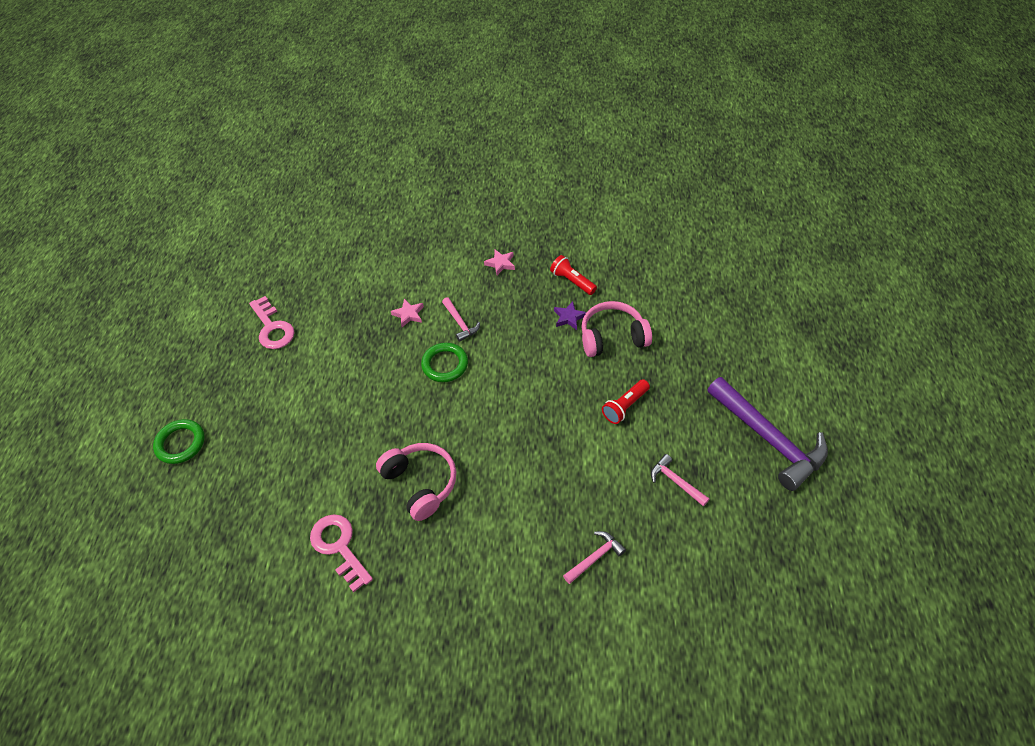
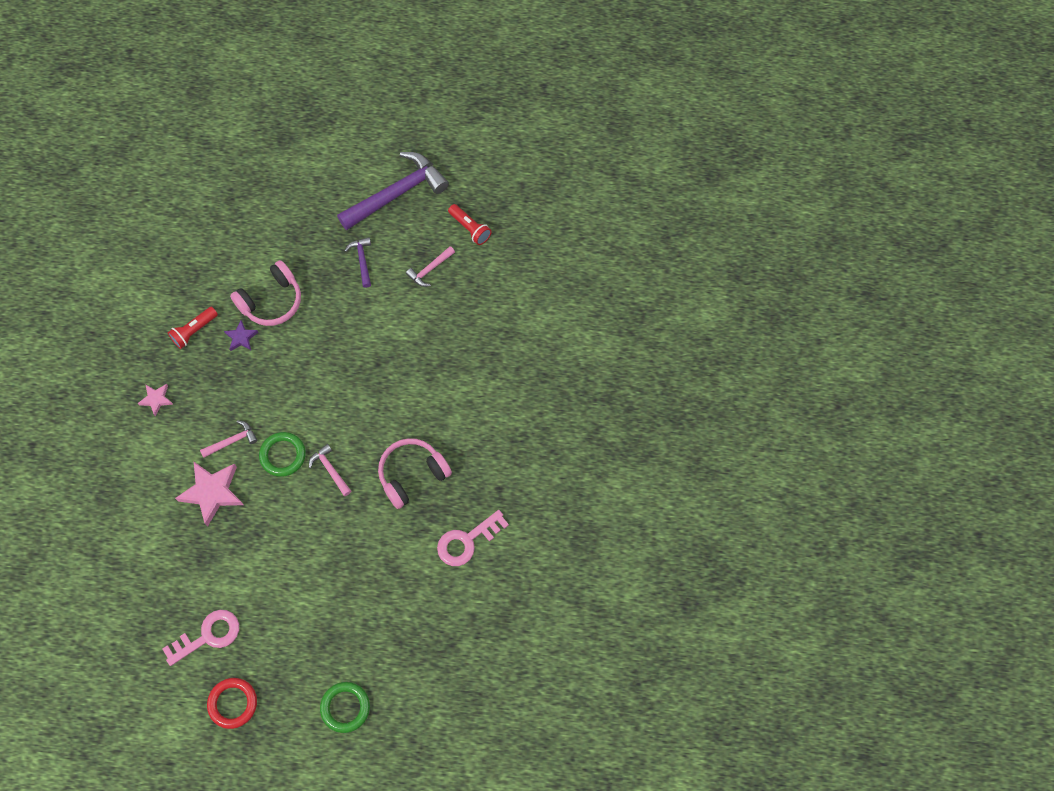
camera: 90 degrees left, 15 degrees up
pink star [391,299,424,327] -> pink star [175,462,244,527], size x1.90
pink hammer [563,531,626,584] -> pink hammer moved to [309,444,351,496]
pink headphones [581,301,652,357] -> pink headphones turned 120 degrees counterclockwise [230,260,301,326]
red flashlight [602,379,650,424] -> red flashlight moved to [448,204,492,245]
none -> red ring [207,678,257,729]
none -> purple hammer [345,237,371,288]

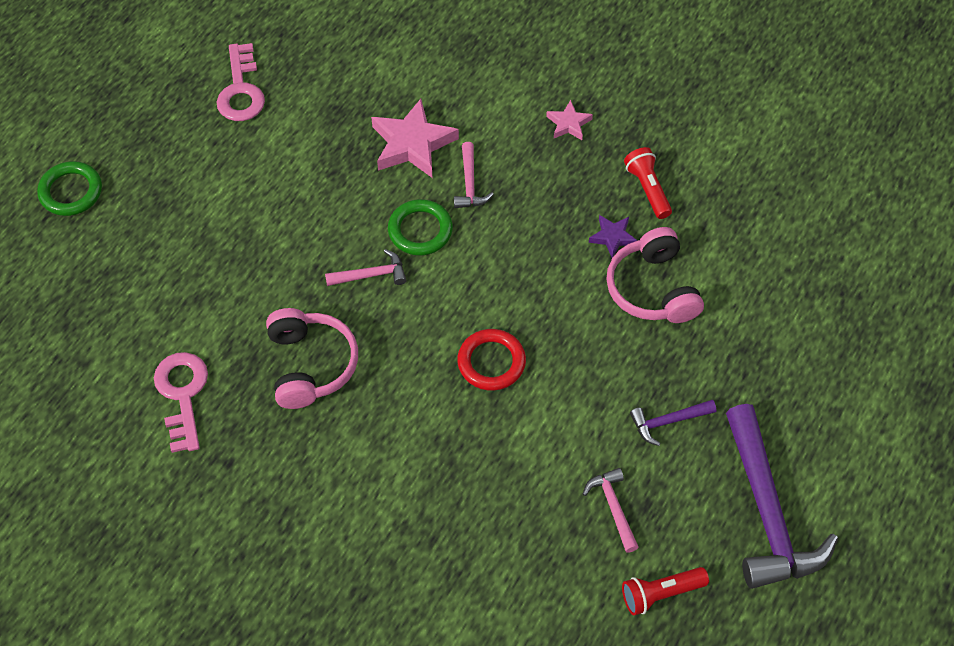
camera: 115 degrees right, 10 degrees down
red ring [207,678,257,729] -> red ring moved to [457,329,526,391]
purple hammer [345,237,371,288] -> purple hammer turned 150 degrees clockwise [630,400,717,446]

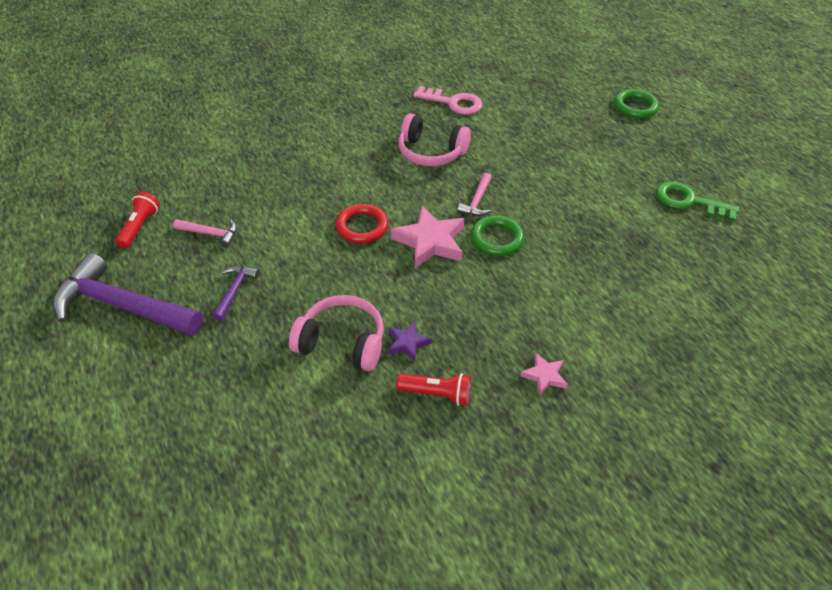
camera: 120 degrees right, 10 degrees down
pink key [217,43,265,121] -> green key [656,181,739,222]
pink star [371,99,459,178] -> pink star moved to [391,206,465,268]
pink hammer [454,142,494,208] -> none

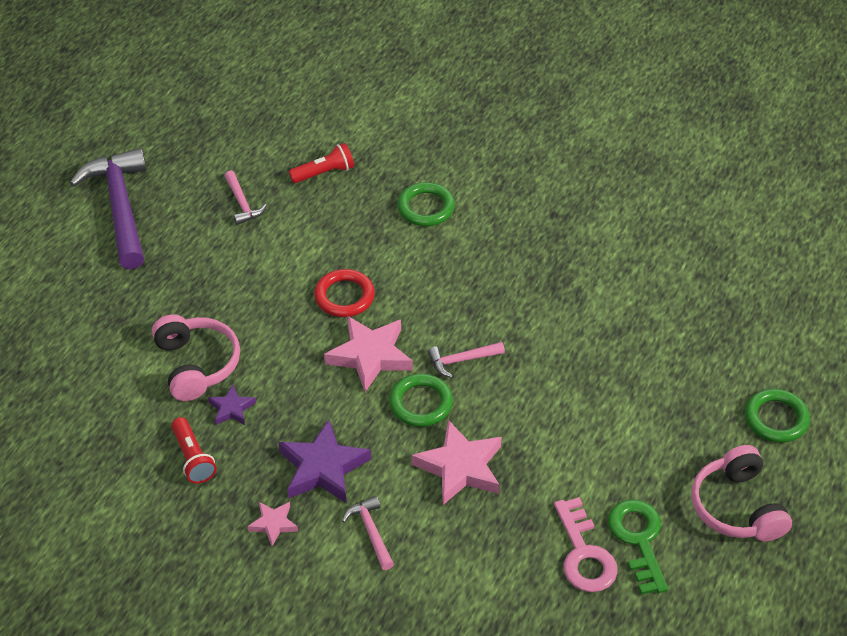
camera: 55 degrees right, 0 degrees up
red flashlight [115,192,160,249] -> red flashlight moved to [289,143,354,183]
purple hammer [212,266,259,321] -> none
pink headphones [399,113,471,166] -> pink headphones moved to [691,445,792,542]
pink key [413,86,482,115] -> pink key moved to [554,497,618,592]
none -> purple star [278,420,371,503]
none -> pink hammer [342,496,394,570]
none -> green ring [397,182,455,226]
none -> pink star [412,420,502,506]

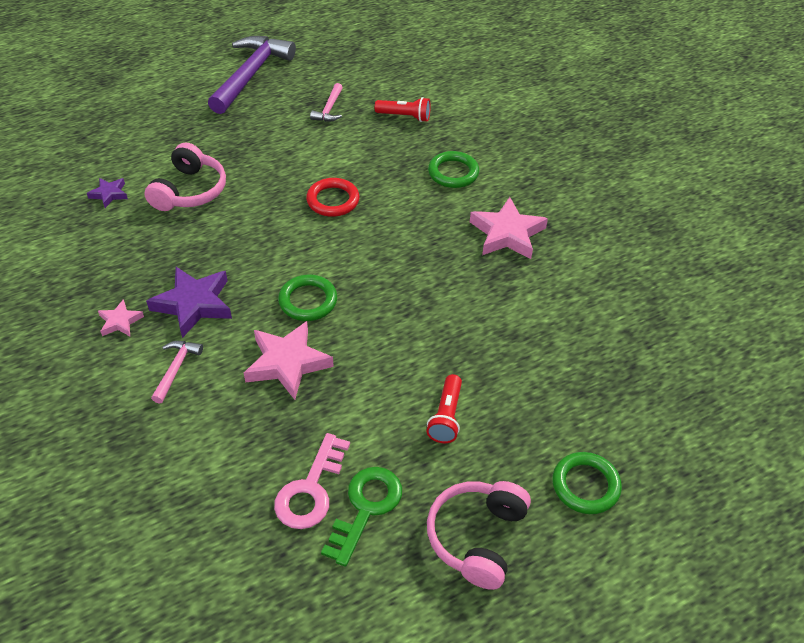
camera: 35 degrees right, 0 degrees up
red flashlight [171,417,217,484] -> red flashlight moved to [426,374,462,443]
purple star [208,385,256,425] -> purple star moved to [87,178,128,208]
pink star [324,316,413,392] -> pink star moved to [470,197,548,259]
pink hammer [428,342,505,378] -> none

